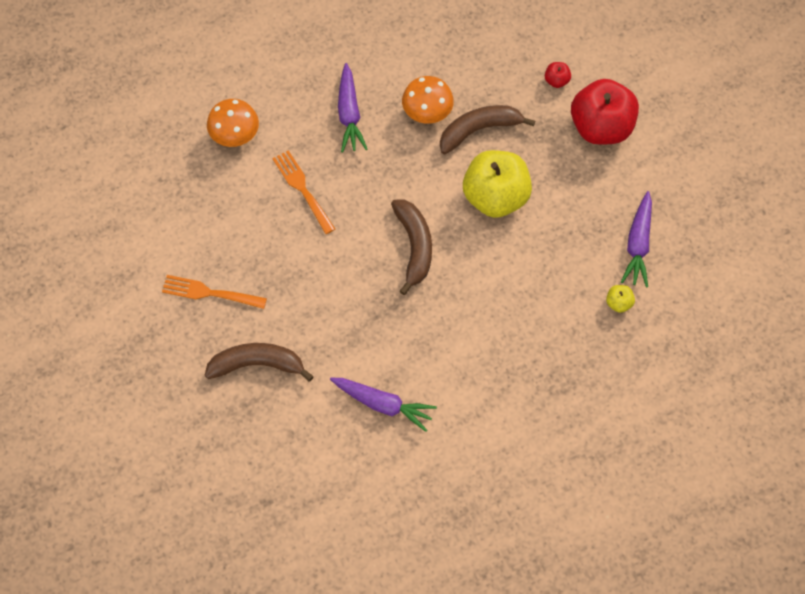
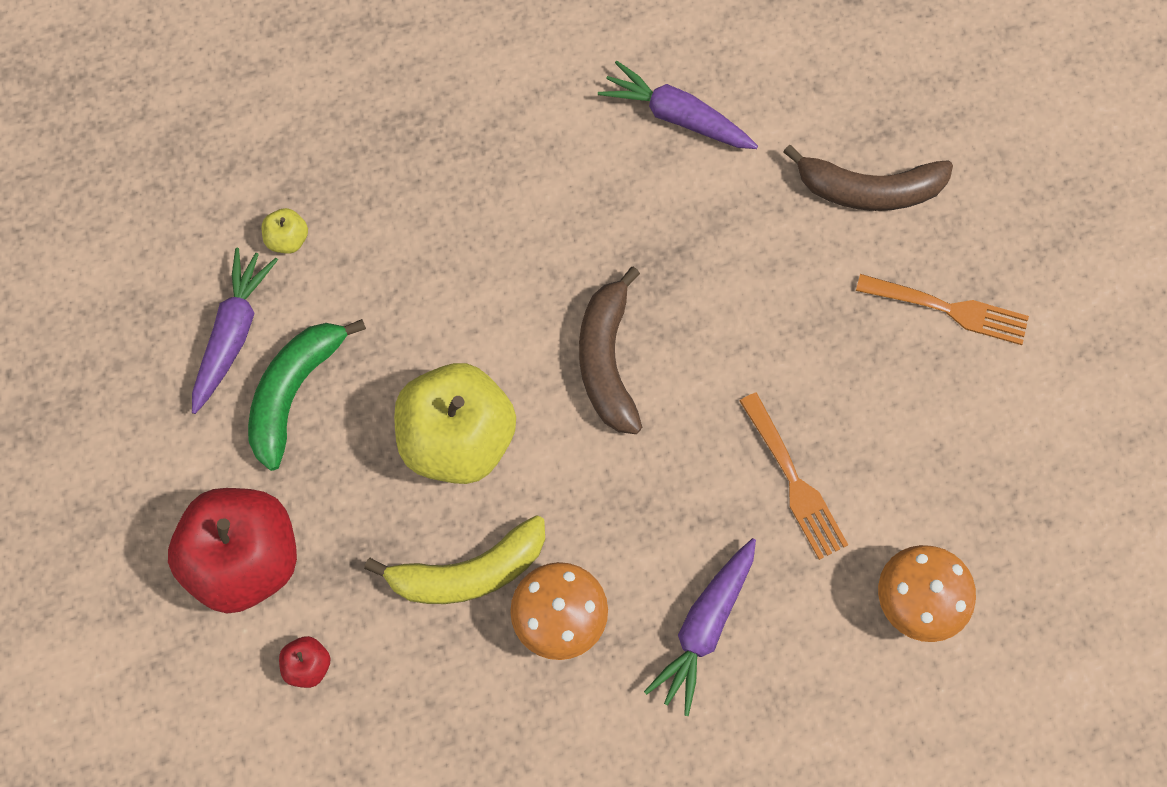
camera: 175 degrees left, 5 degrees up
purple carrot [338,63,367,153] -> purple carrot turned 150 degrees counterclockwise [644,538,756,716]
brown banana [440,105,535,154] -> yellow banana [364,515,545,604]
none -> green banana [248,319,366,471]

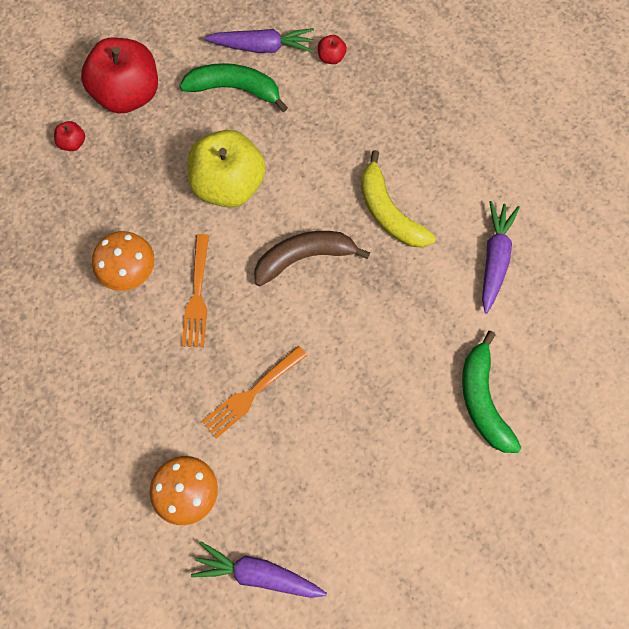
camera: 75 degrees right, 0 degrees up
yellow apple [261,208,308,254] -> red apple [318,35,347,64]
yellow banana [364,515,545,604] -> yellow banana moved to [361,150,436,247]
purple carrot [644,538,756,716] -> purple carrot moved to [191,542,327,598]
brown banana [783,144,953,211] -> green banana [462,331,521,453]
orange fork [856,274,1029,345] -> orange fork moved to [182,234,209,347]

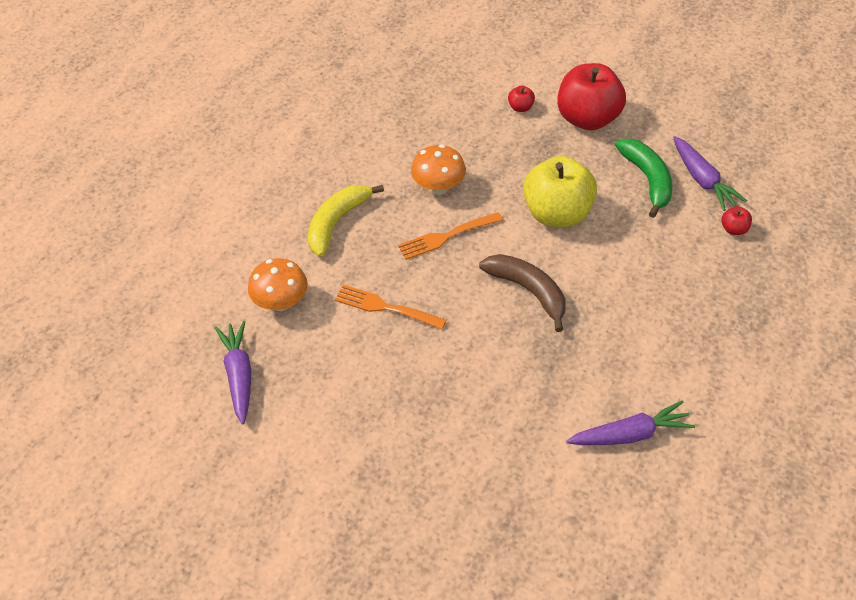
camera: 65 degrees right, 20 degrees down
yellow banana [361,150,436,247] -> yellow banana moved to [308,185,384,257]
green banana [462,331,521,453] -> none

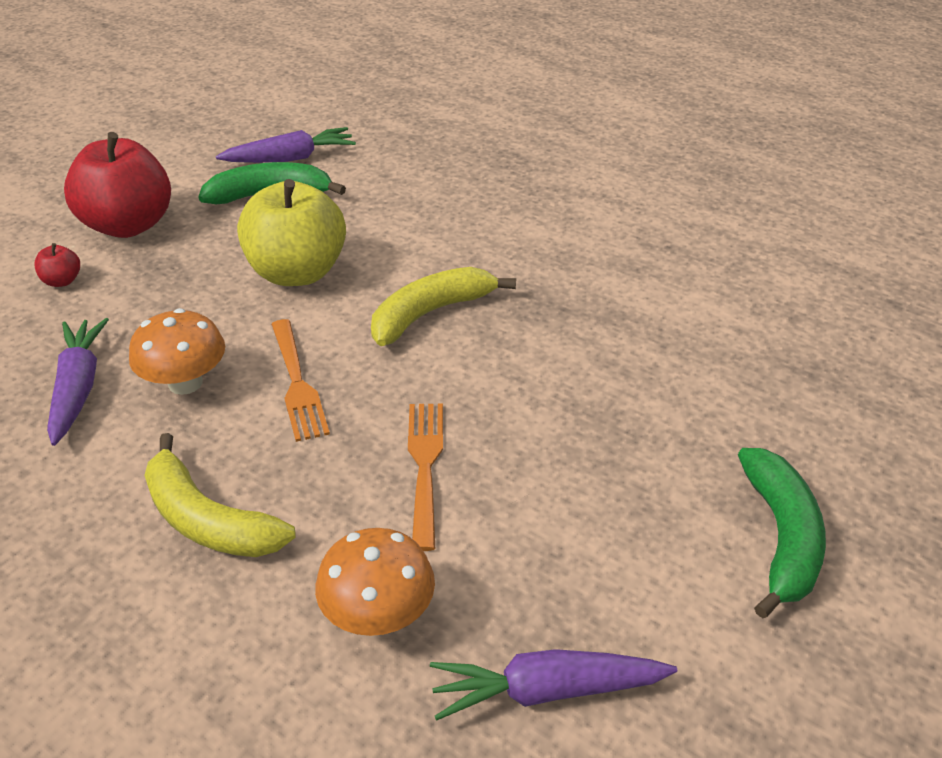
camera: 85 degrees left, 10 degrees down
orange fork [334,284,446,329] -> orange fork turned 150 degrees clockwise [408,404,443,551]
brown banana [479,254,566,332] -> yellow banana [371,267,516,346]
purple carrot [566,401,695,445] -> purple carrot moved to [47,318,109,446]
red apple [721,206,752,235] -> none
none -> green banana [738,448,826,618]

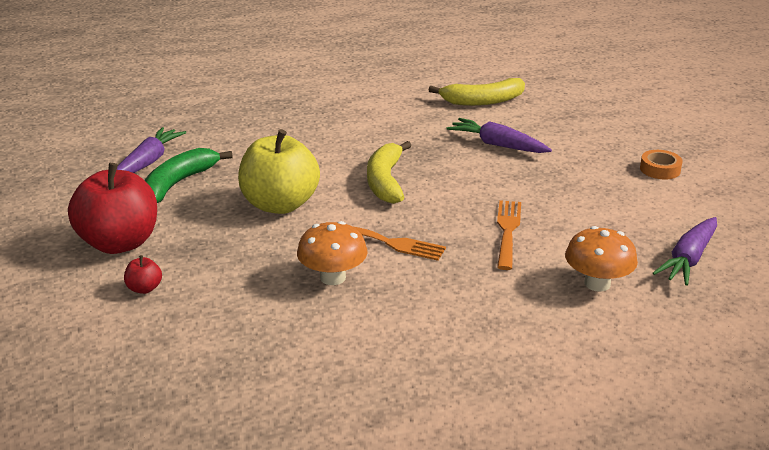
camera: 50 degrees left, 10 degrees down
purple carrot [47,318,109,446] -> purple carrot moved to [446,118,552,153]
yellow banana [144,433,296,557] -> yellow banana moved to [429,78,525,106]
orange fork [408,404,443,551] -> orange fork turned 60 degrees clockwise [497,200,521,270]
green banana [738,448,826,618] -> orange tape [640,150,683,179]

